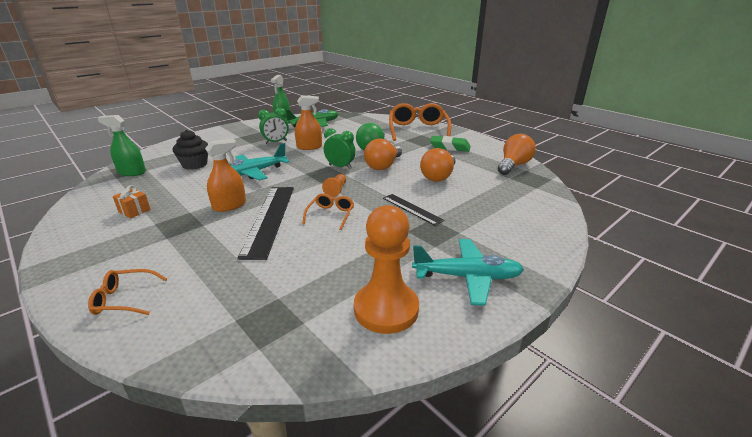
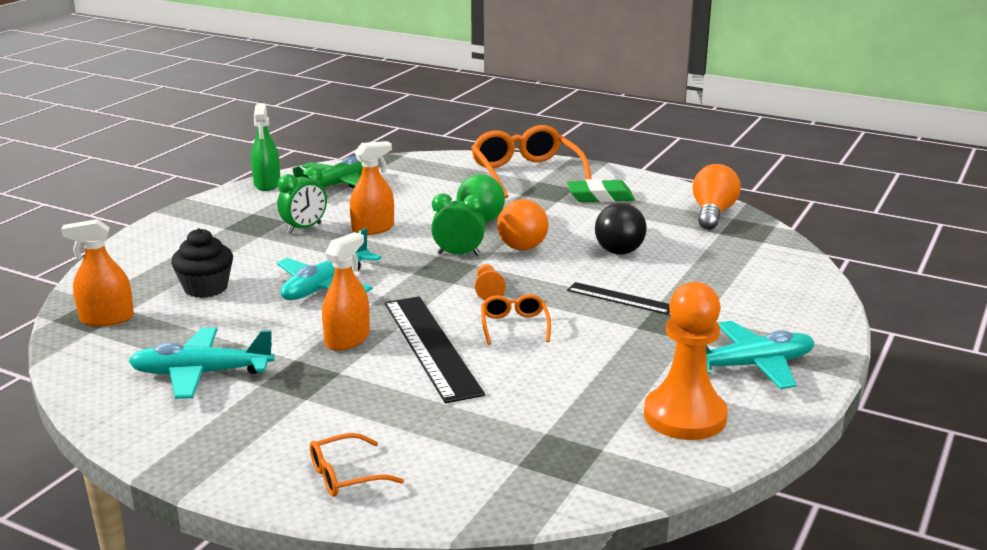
camera: 20 degrees left, 5 degrees down
green spray bottle [98,115,146,176] -> orange spray bottle [61,219,134,326]
orange gift [113,185,151,218] -> turquoise plane [128,328,275,399]
orange light bulb [420,148,456,182] -> black light bulb [595,203,647,255]

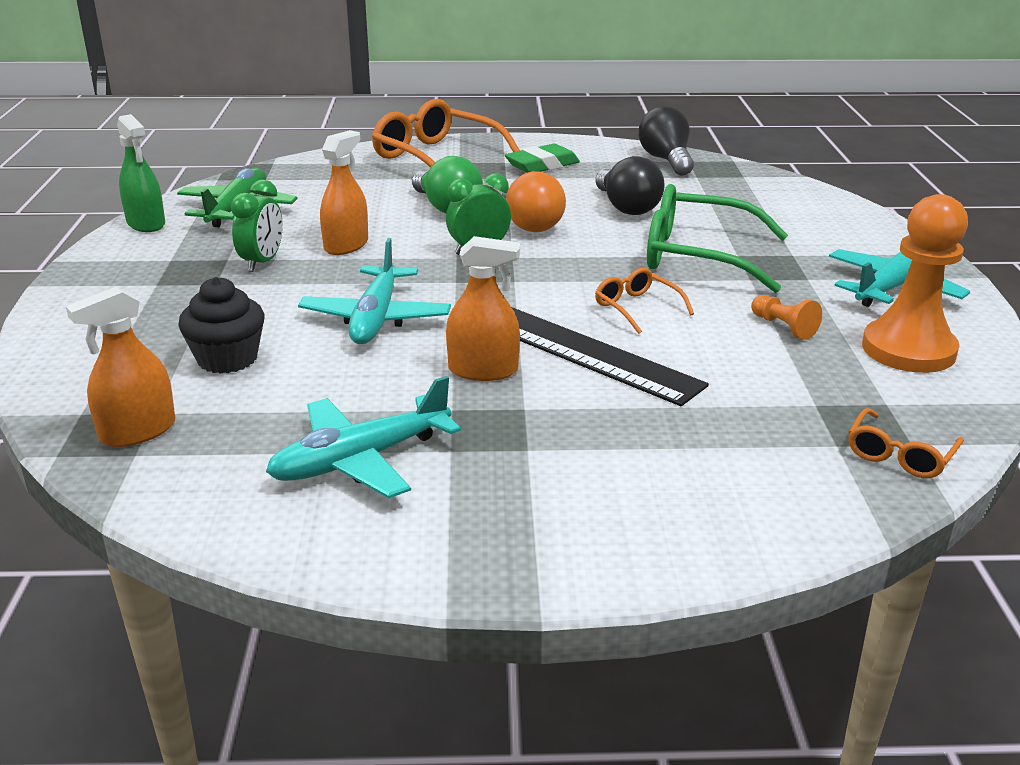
camera: 30 degrees left, 5 degrees up
orange glasses [310,433,404,497] -> orange glasses moved to [848,408,964,478]
orange spray bottle [322,232,370,351] -> orange spray bottle turned 90 degrees clockwise [446,236,520,381]
orange pawn [475,264,506,300] -> orange pawn moved to [751,295,822,340]
black ruler [567,282,670,315] -> green glasses [647,184,788,293]
orange light bulb [692,164,741,230] -> black light bulb [639,106,694,176]

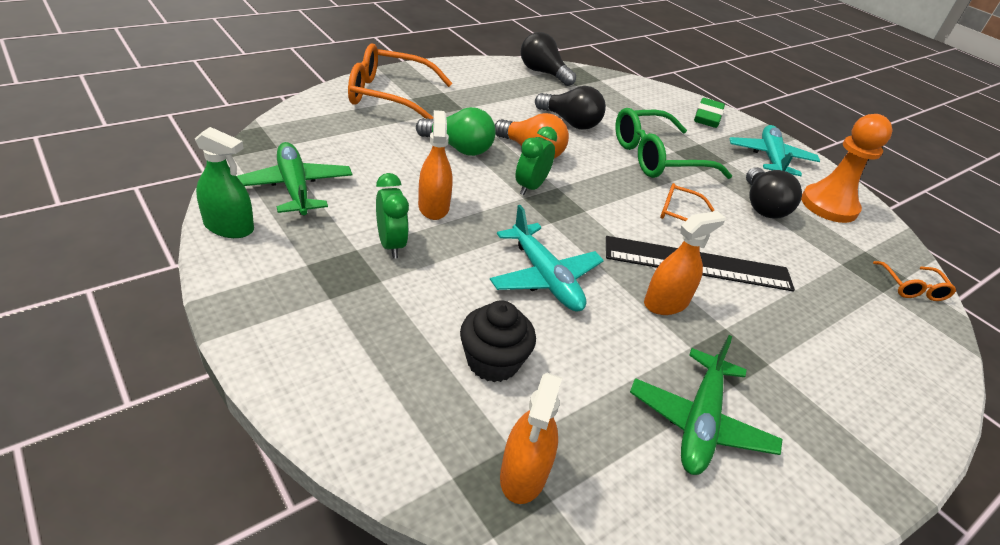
camera: 40 degrees left, 10 degrees up
turquoise plane [266,376,461,498] -> green plane [630,335,782,475]
green eraser [505,144,580,173] -> green eraser moved to [694,98,725,128]
orange pawn [751,295,822,340] -> black light bulb [746,167,802,219]

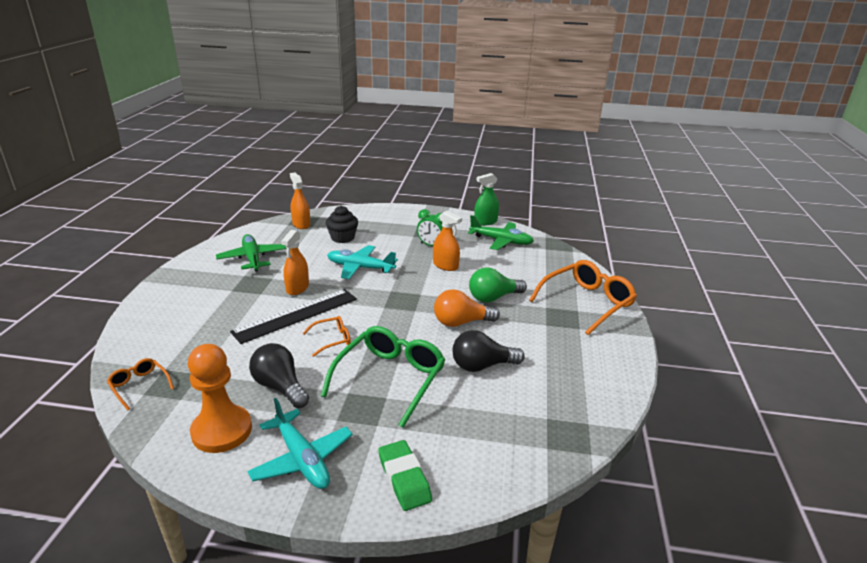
camera: 140 degrees right, 10 degrees down
green clock [516,126,557,195] -> none
black light bulb [521,32,576,86] -> none

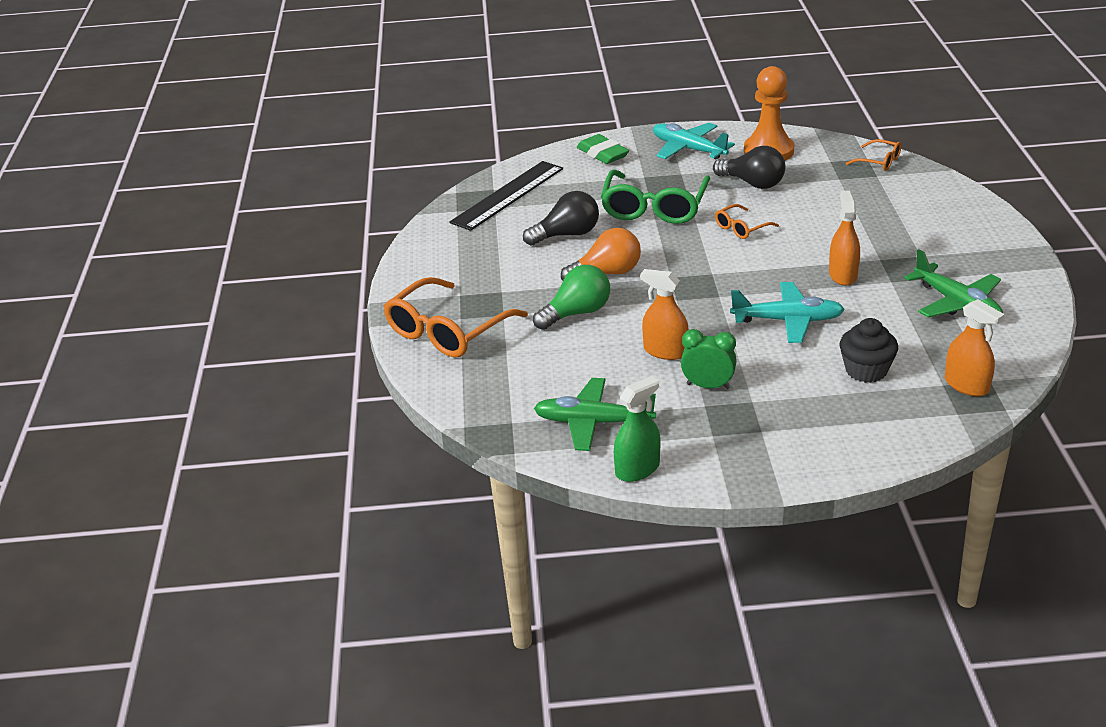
camera: 170 degrees right, 5 degrees up
black ruler [230,289,357,344] -> black ruler moved to [450,161,563,231]

